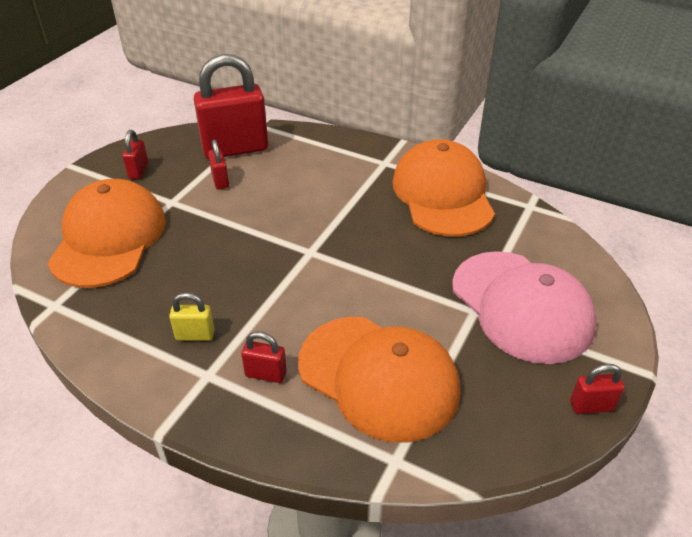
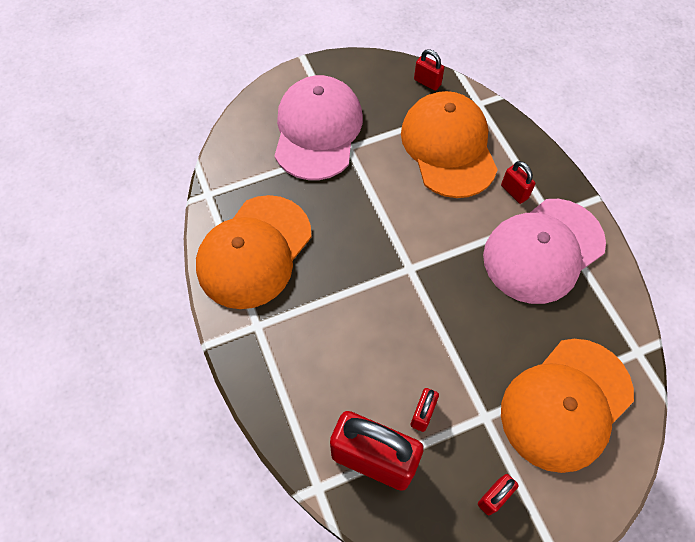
camera: 140 degrees left, 20 degrees up
yellow padlock [169,292,215,340] -> pink cap [483,199,606,304]
red padlock [570,364,624,414] -> red padlock moved to [414,49,444,91]

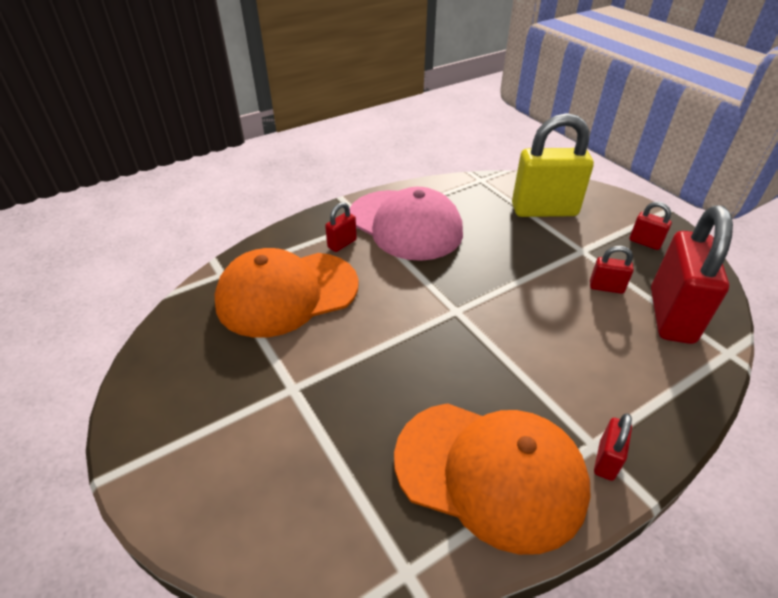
camera: 100 degrees left, 20 degrees down
pink cap [274,75,363,180] -> none
red padlock [414,49,444,91] -> red padlock moved to [594,413,632,481]
orange cap [501,339,634,473] -> yellow padlock [512,113,594,217]

